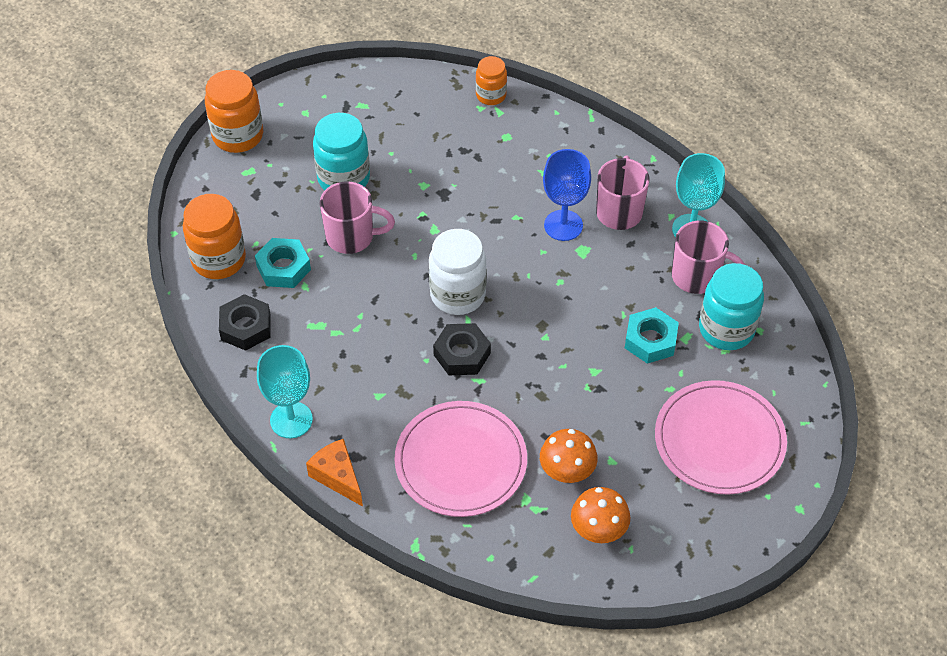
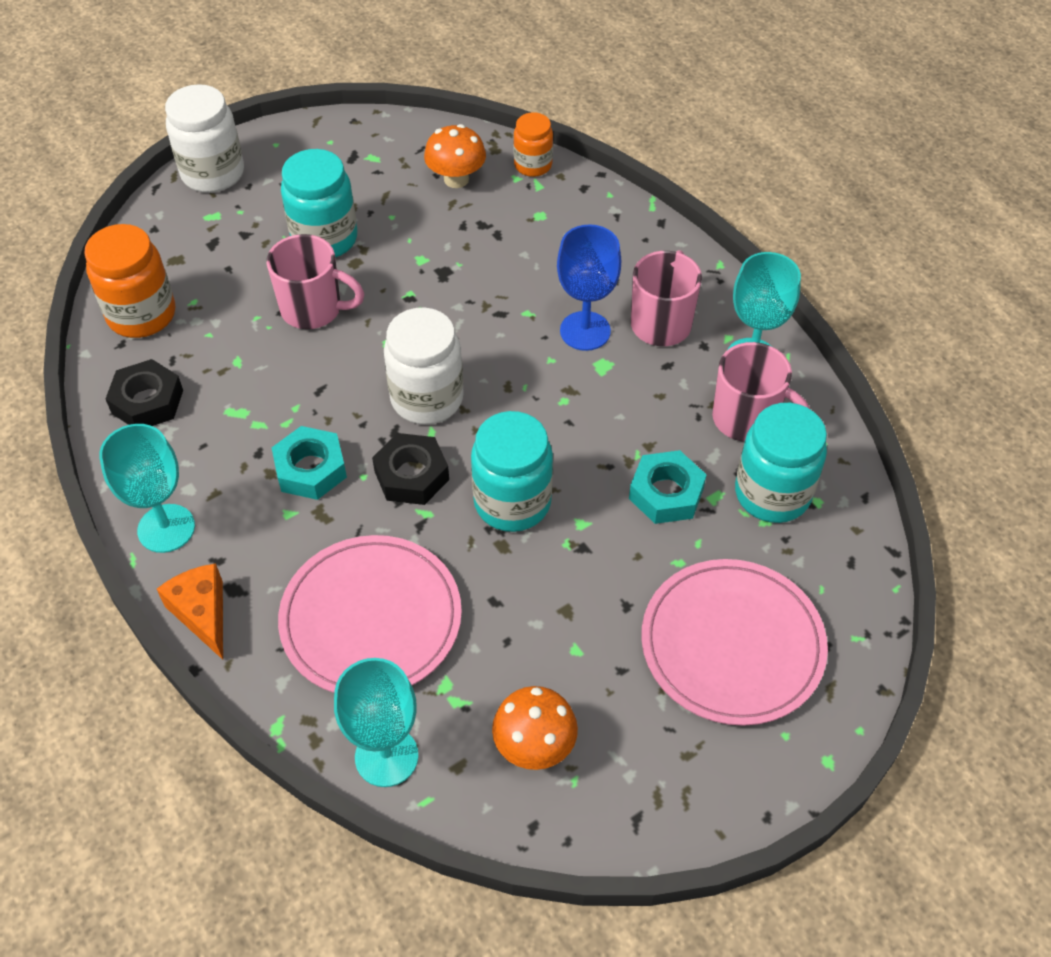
camera: 10 degrees right, 0 degrees up
orange jar [205,70,263,153] -> white jar [165,84,244,193]
turquoise nut [255,238,311,288] -> turquoise nut moved to [272,426,347,500]
orange mushroom [540,429,598,483] -> orange mushroom moved to [424,124,486,188]
none -> turquoise goblet [334,658,418,787]
none -> turquoise jar [471,411,553,532]

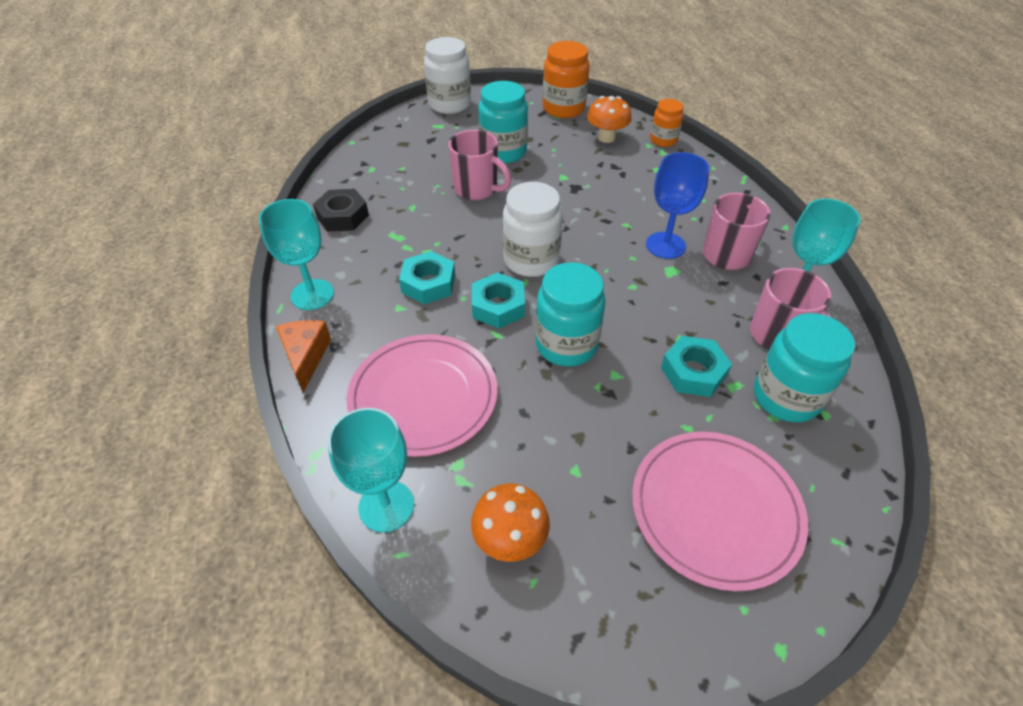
camera: 20 degrees right, 5 degrees down
orange jar [84,224,175,338] -> orange jar moved to [543,41,590,118]
black nut [372,433,449,505] -> turquoise nut [472,272,525,329]

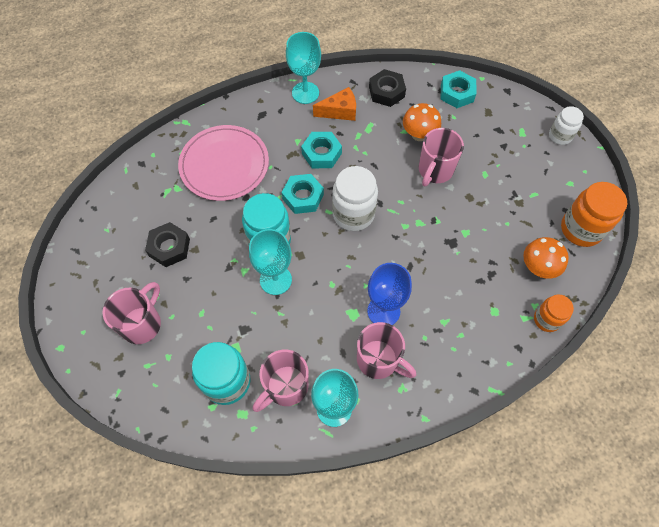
camera: 85 degrees right, 15 degrees up
orange cheese [276,320,331,392] -> orange cheese moved to [313,87,356,121]
turquoise goblet [328,408,414,532] -> turquoise goblet moved to [249,229,292,295]
white jar [424,37,471,114] -> white jar [549,106,584,145], size x0.60
orange mushroom [471,483,550,562] -> orange mushroom moved to [403,103,441,141]
turquoise jar [478,81,528,163] -> none
pink plate [632,432,808,591] -> pink mug [103,282,161,344]
turquoise nut [661,336,732,397] -> turquoise nut moved to [440,70,476,108]
none -> black nut [145,222,190,267]

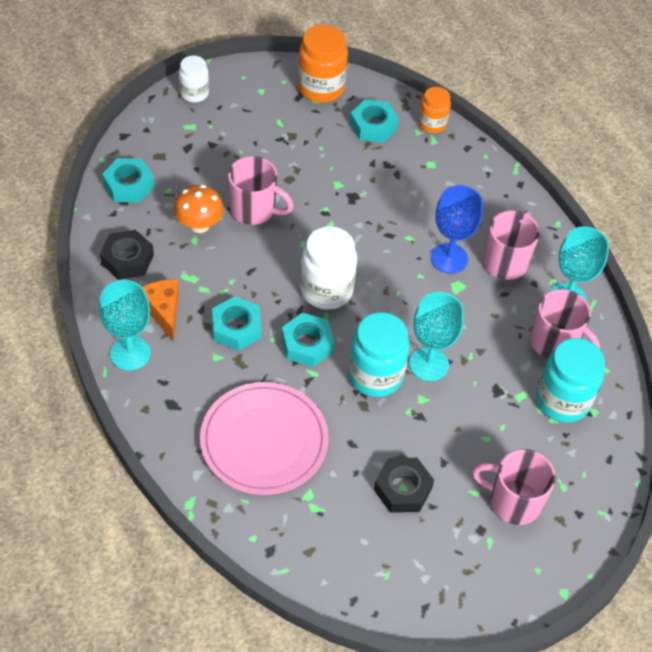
camera: 100 degrees left, 10 degrees down
orange mushroom [523,237,569,279] -> turquoise nut [350,99,399,143]

